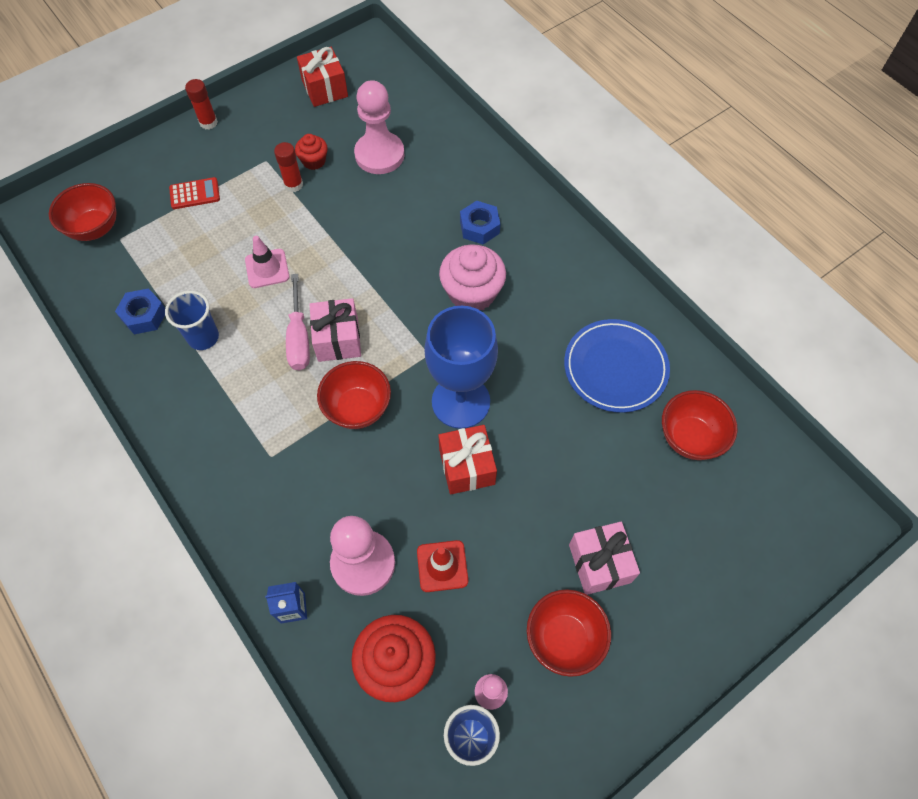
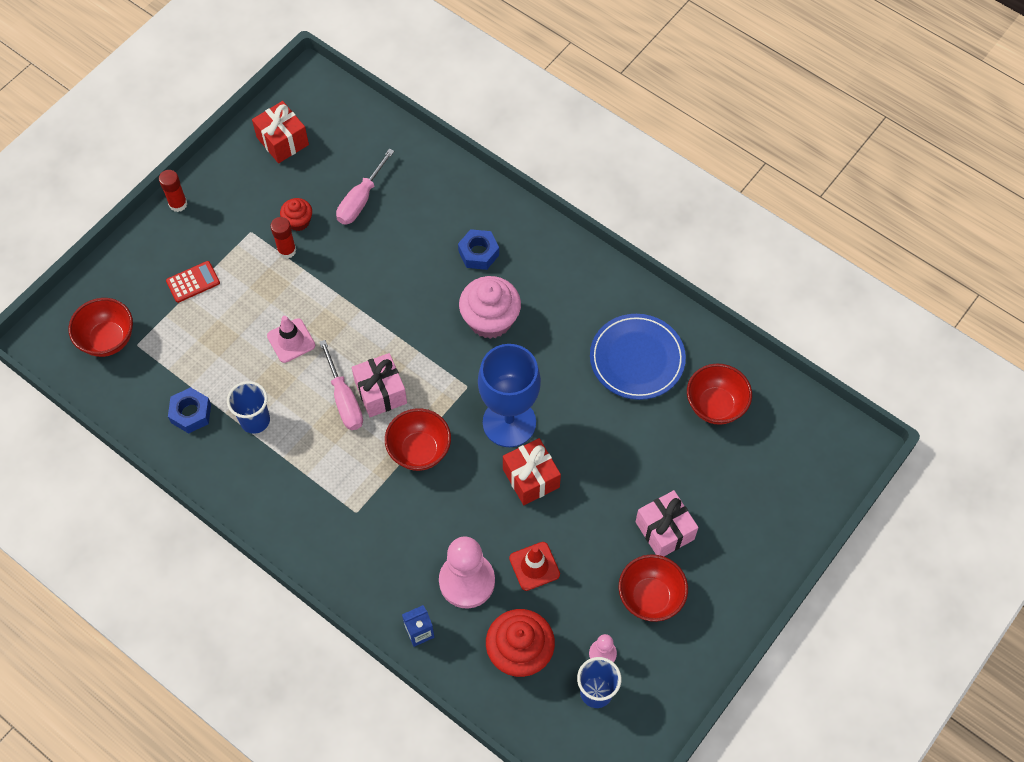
camera: 15 degrees left, 0 degrees up
pink pawn [354,80,405,174] -> pink screwdriver [336,149,394,225]

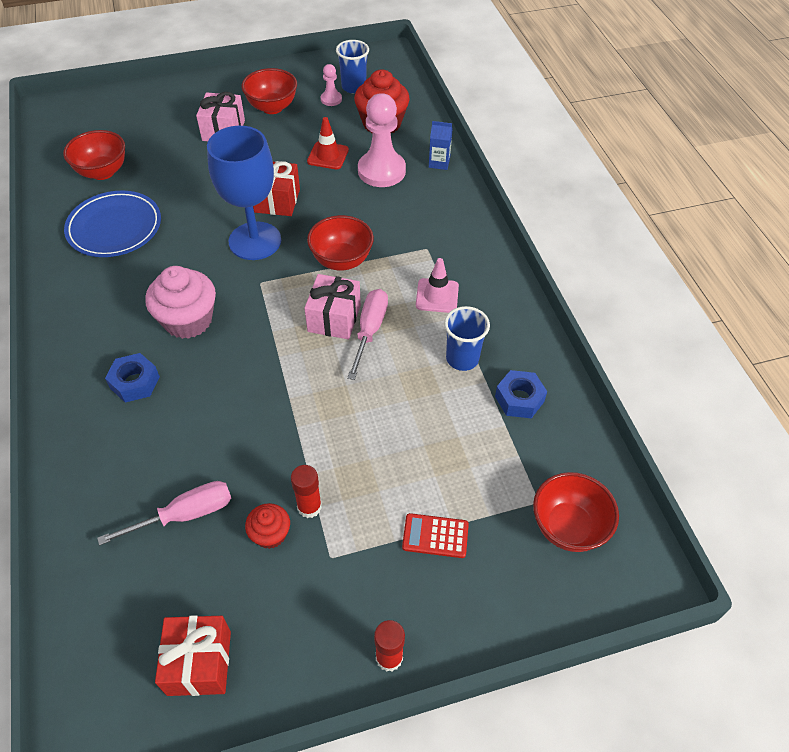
camera: 145 degrees left, 10 degrees down
pink traffic cone [267,316,315,363] -> pink traffic cone moved to [416,258,459,313]

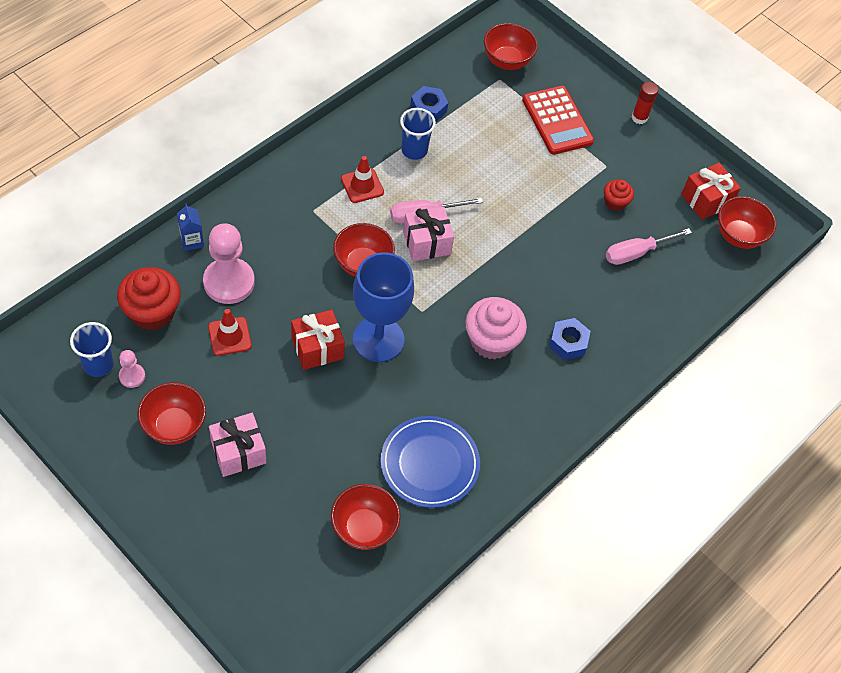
camera: 125 degrees left, 5 degrees up
pink screwdriver [97,481,231,546] -> pink screwdriver turned 60 degrees counterclockwise [606,228,692,265]
red glue stick [291,465,322,518] -> none
red calculator [402,513,469,558] -> red calculator [522,86,594,155], size x1.82
pink traffic cone [416,258,459,313] -> red traffic cone [341,156,384,203]
none -> red bowl [718,196,776,249]

